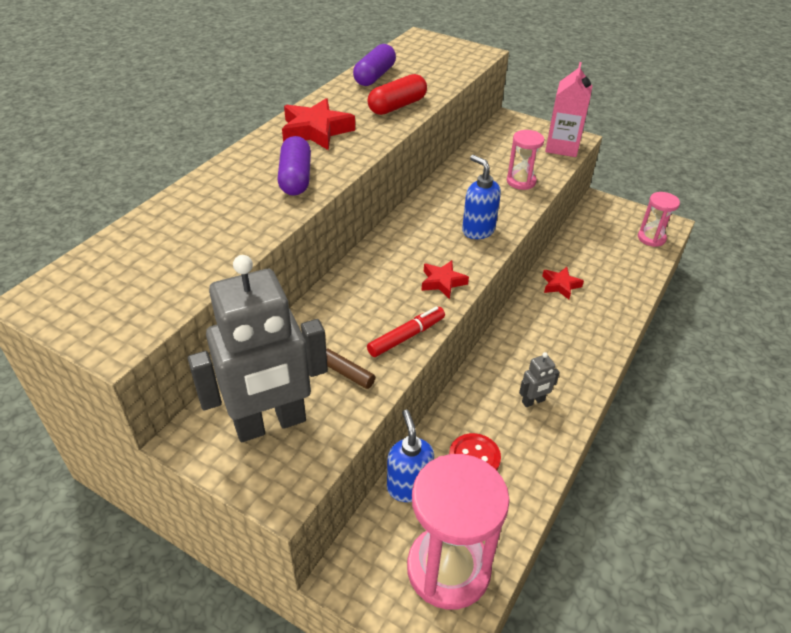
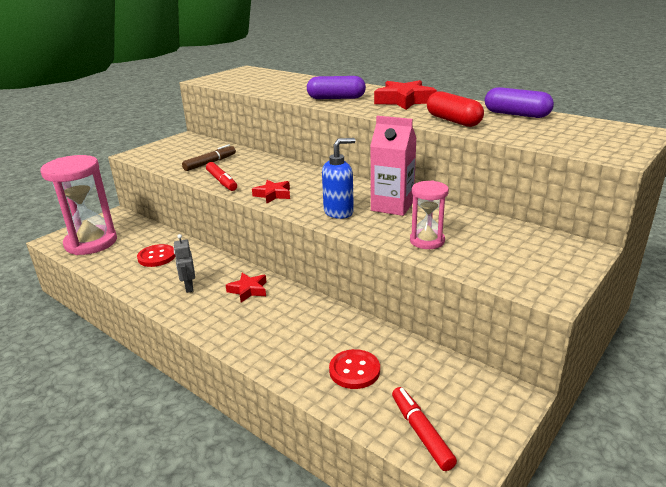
camera: 100 degrees right, 15 degrees down
grey robot [188,255,328,442] -> none
blue soap dispenser [387,410,434,502] -> none
red star [542,267,584,299] -> red star moved to [226,273,266,303]
pink carton [545,62,592,157] -> pink carton moved to [370,116,417,216]
pink hourglass [638,192,680,247] -> red marker [392,387,457,471]
none -> red button [329,349,380,389]

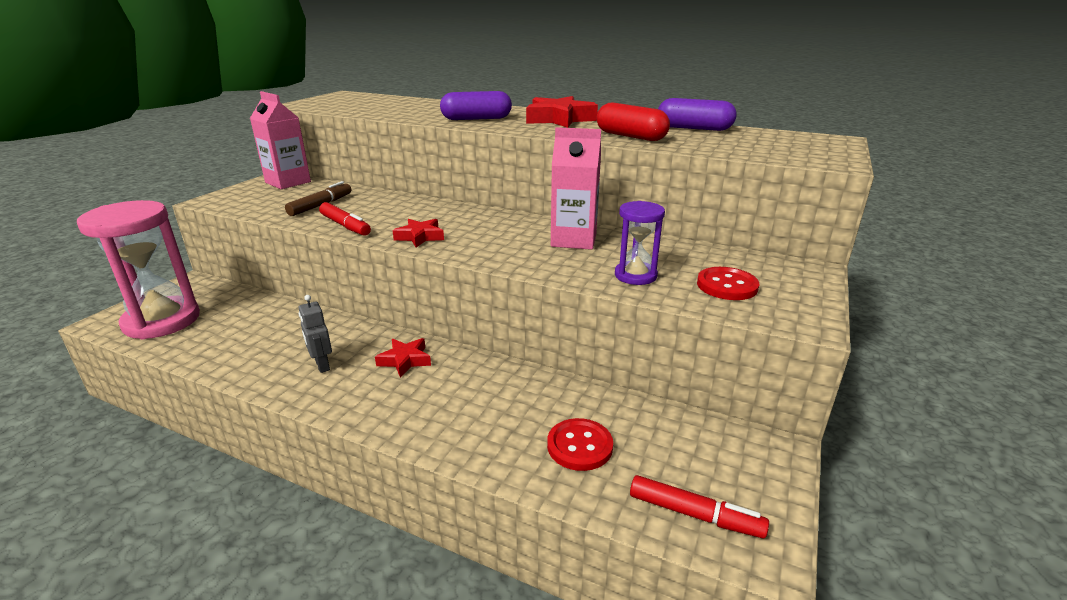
camera: 15 degrees left, 0 degrees up
red button [137,244,175,267] -> red button moved to [697,267,759,300]
blue soap dispenser [322,138,356,219] -> none
red marker [392,387,457,471] -> red marker turned 150 degrees clockwise [630,475,769,538]
pink hourglass [410,181,449,249] -> purple hourglass [615,201,665,285]
none -> pink carton [250,91,311,189]

